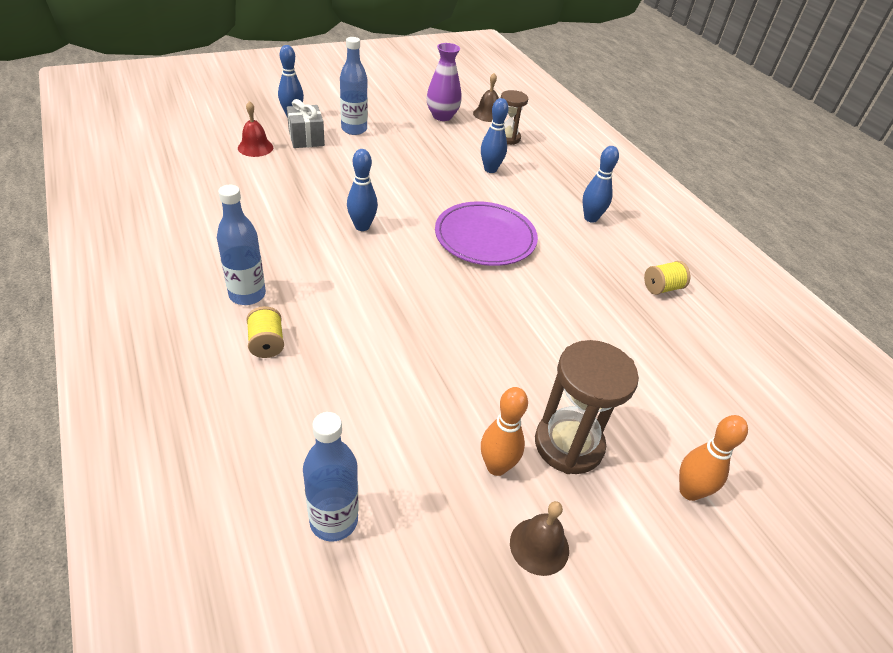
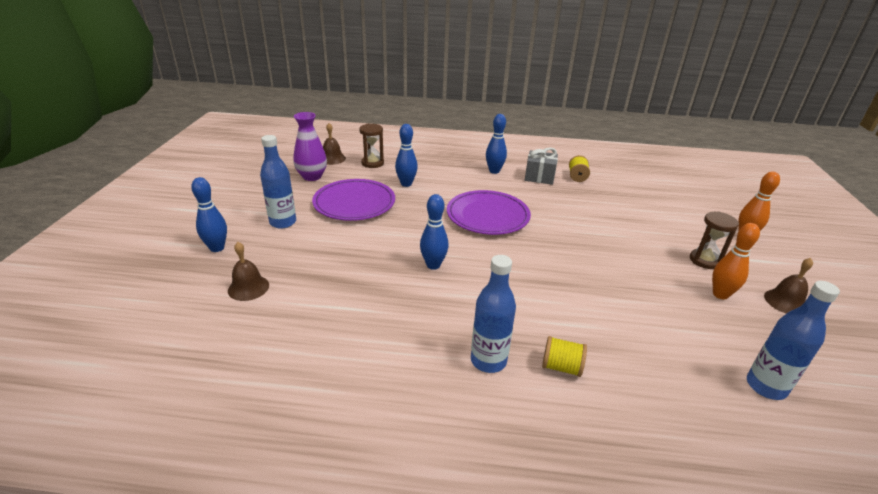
camera: 55 degrees left, 10 degrees down
red bell [238,101,273,157] -> brown bell [228,242,269,301]
grey gift [287,99,325,148] -> grey gift moved to [525,147,558,185]
brown hourglass [535,340,639,474] -> brown hourglass [690,211,739,269], size x0.63
none -> purple plate [312,179,395,221]

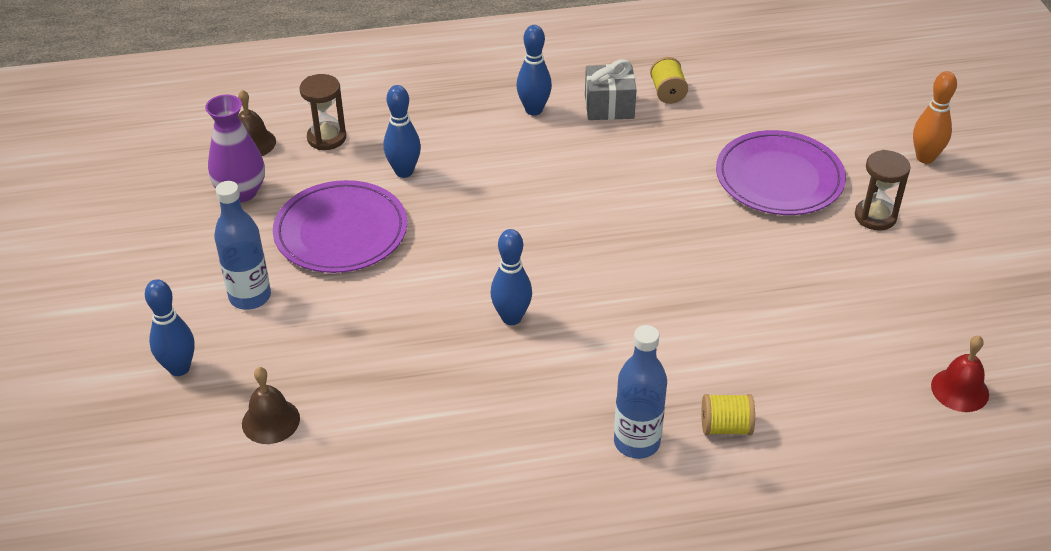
camera: 15 degrees left, 10 degrees up
purple plate [447,190,531,235] -> purple plate moved to [716,130,846,215]
orange bowling pin [712,223,760,300] -> none
blue bottle [747,281,840,400] -> red bell [931,336,989,412]
brown bell [764,258,813,314] -> none

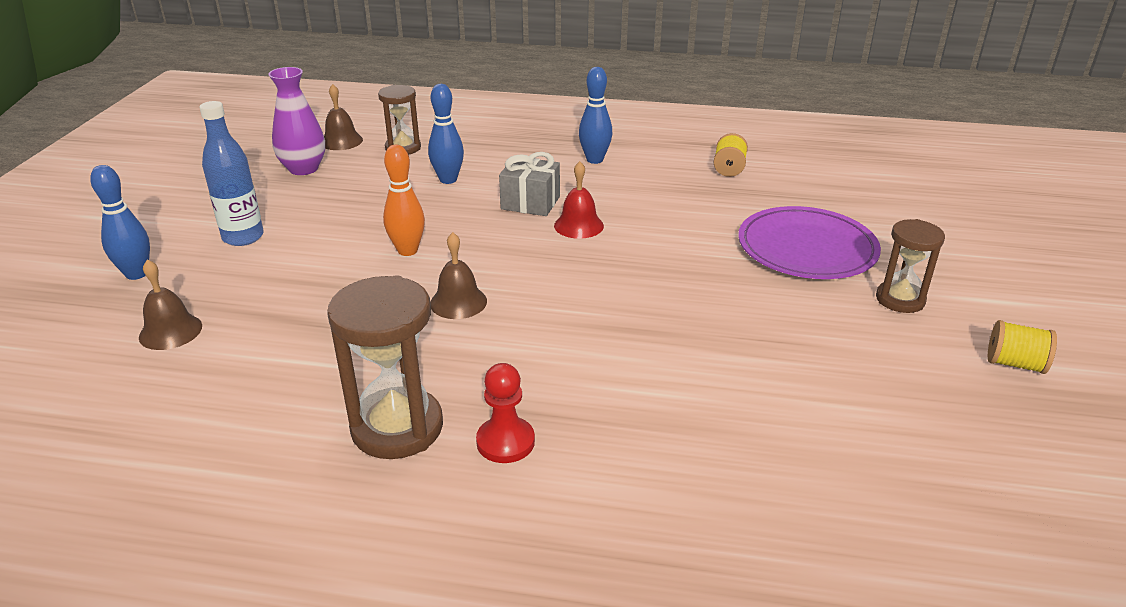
camera: 20 degrees right, 10 degrees down
purple plate [273,180,407,273] -> none
blue bowling pin [490,229,532,325] -> brown bell [430,232,487,319]
grey gift [585,59,637,120] -> grey gift moved to [499,152,560,216]
blue bottle [614,325,667,459] -> red pawn [476,363,535,463]
yellow spool [701,394,755,435] -> yellow spool moved to [988,320,1057,374]
orange bowling pin [913,71,957,164] -> orange bowling pin moved to [383,145,425,256]
red bell [931,336,989,412] -> red bell moved to [554,161,604,239]
none -> brown hourglass [327,275,443,459]

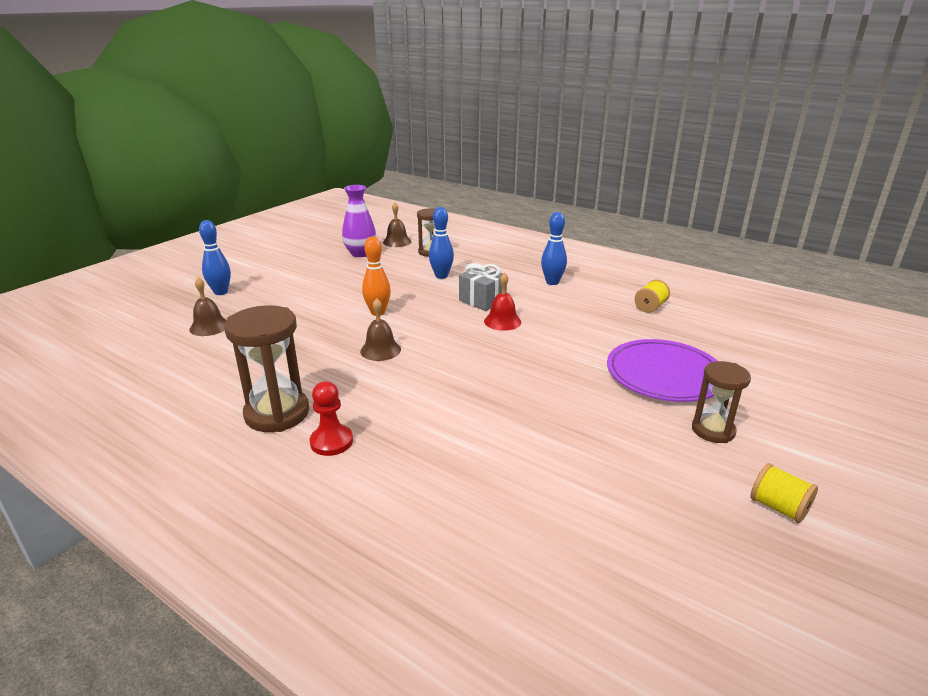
camera: 25 degrees right, 5 degrees down
blue bottle [199,101,264,246] -> none

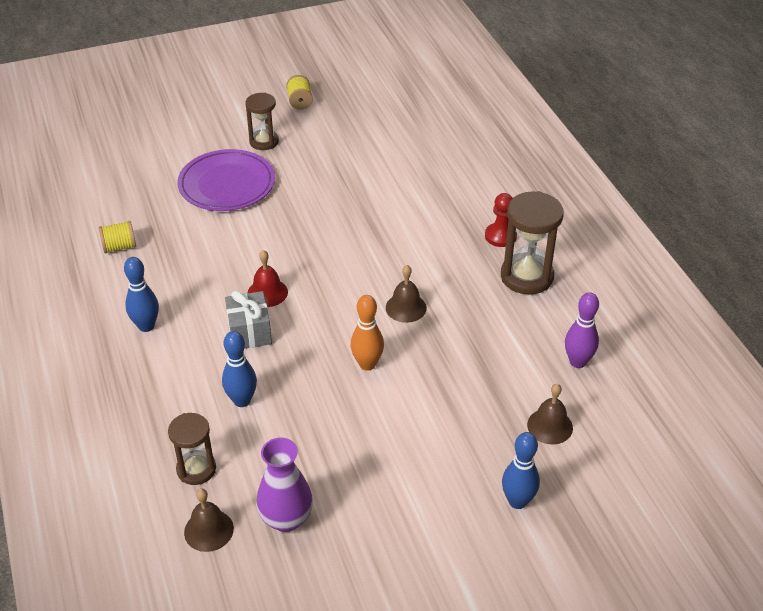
camera: 145 degrees left, 15 degrees up
none -> purple bowling pin [565,292,599,368]

